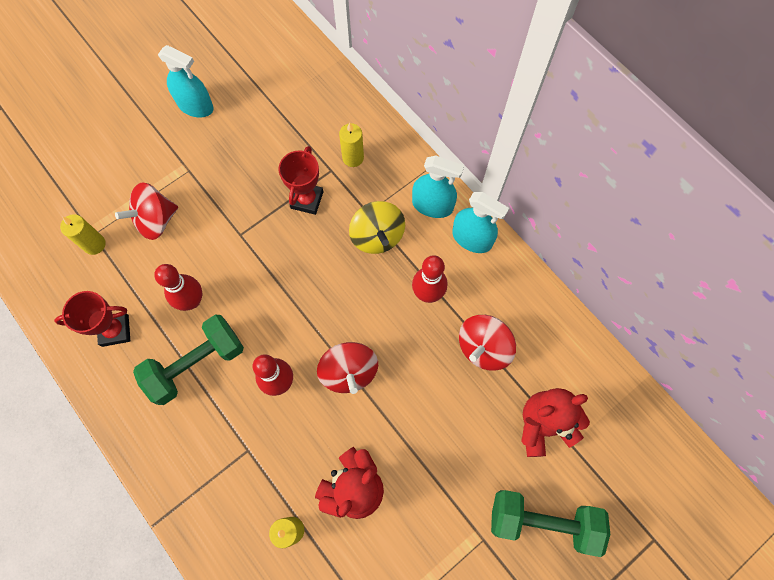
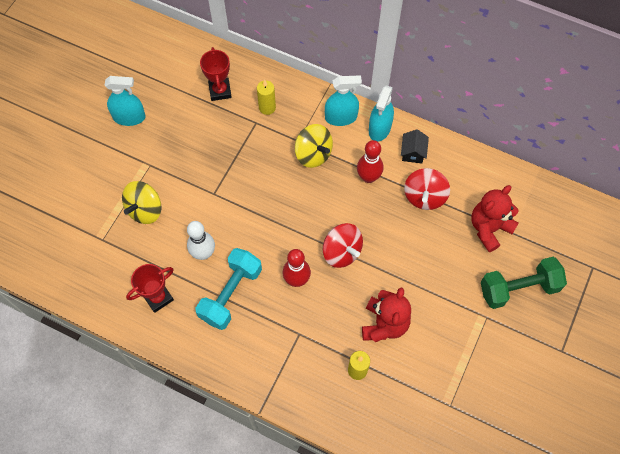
camera: 25 degrees left, 5 degrees down
yellow candle [60,214,106,255] -> none
red spinning top [115,182,178,240] -> yellow spinning top [122,181,162,224]
green dumbbell [133,314,244,405] -> turquoise dumbbell [195,248,262,330]
red bowling pin [154,264,202,311] -> white bowling pin [187,221,215,260]
red trophy [279,146,323,215] -> red trophy moved to [200,47,232,101]
turquoise spray bottle [452,192,509,253] -> turquoise spray bottle turned 105 degrees clockwise [369,85,394,142]
none -> black house [401,129,429,164]

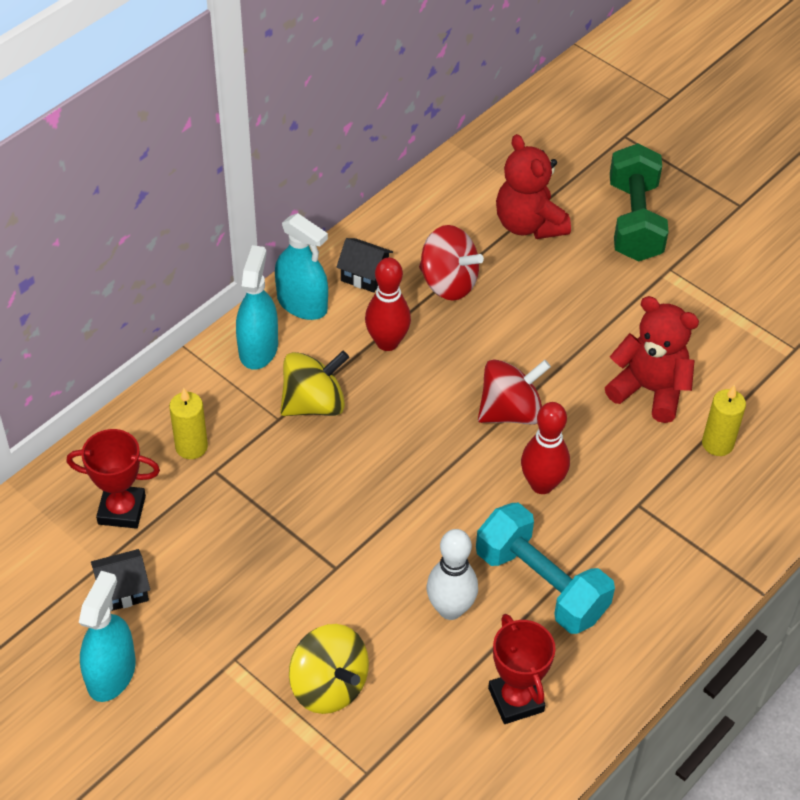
camera: 75 degrees left, 15 degrees down
none -> black house [91,549,150,611]

